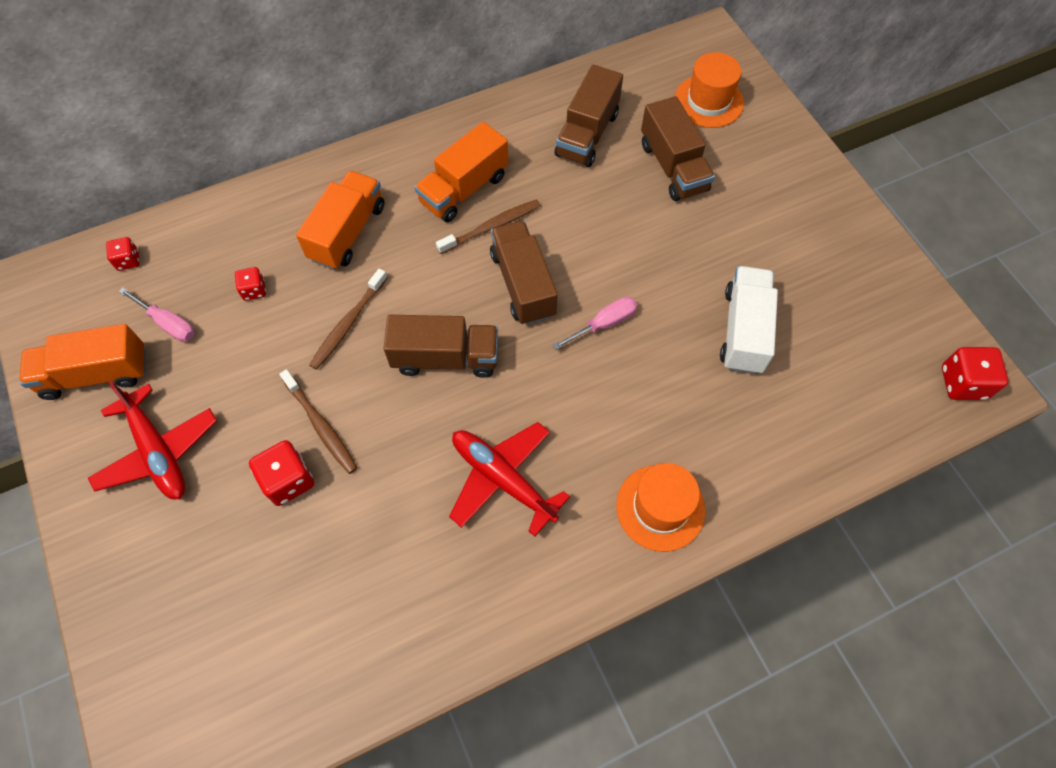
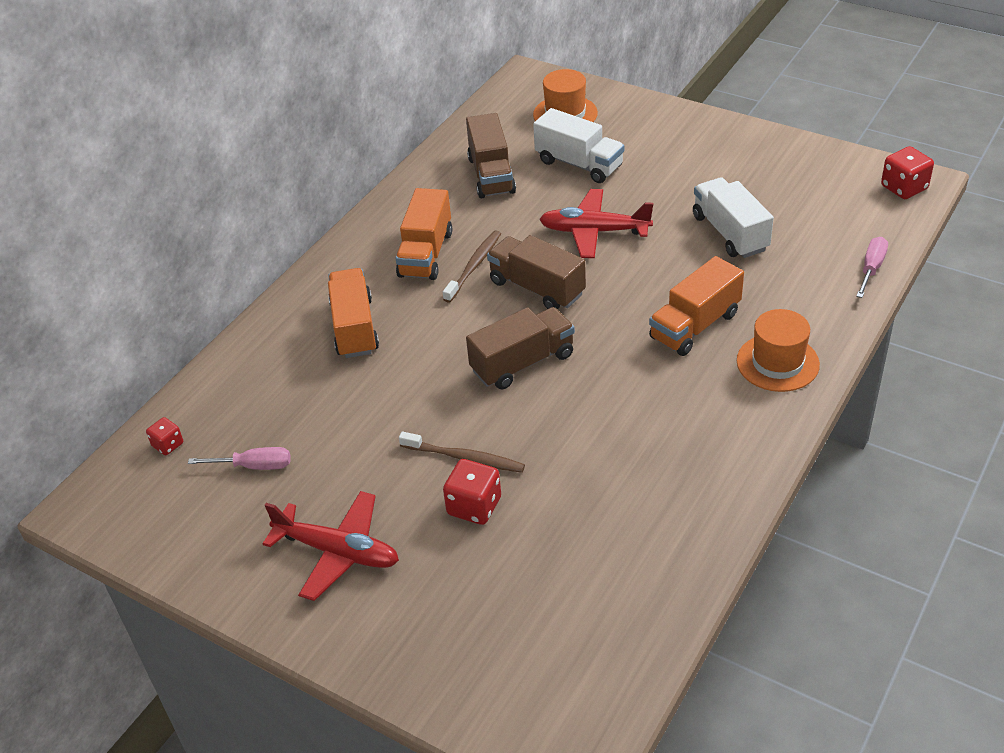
camera: 30 degrees left, 20 degrees down
orange truck [19,324,146,400] -> orange truck moved to [649,256,744,356]
red dice [235,267,266,301] -> none
brown toothbrush [309,269,387,370] -> none
red plane [449,422,570,537] -> red plane moved to [539,189,653,258]
pink screwdriver [552,297,638,350] -> pink screwdriver moved to [856,237,888,298]
brown truck [641,96,715,201] -> white truck [533,108,624,183]

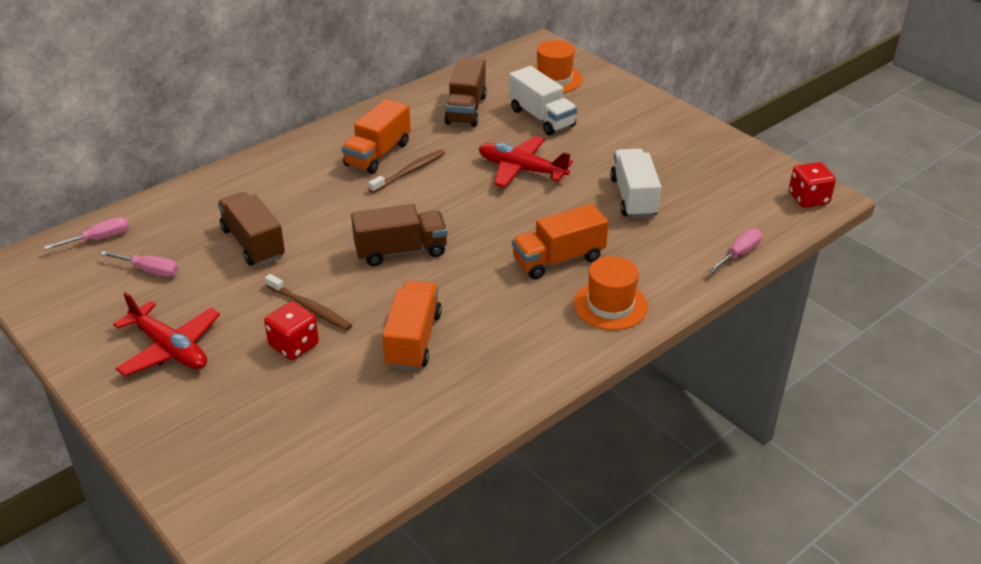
camera: 15 degrees right, 5 degrees down
red dice [146,417,183,455] -> pink screwdriver [44,217,129,250]
orange truck [328,268,379,358] -> orange truck moved to [382,281,442,370]
brown truck [487,235,586,309] -> brown truck moved to [218,192,285,266]

